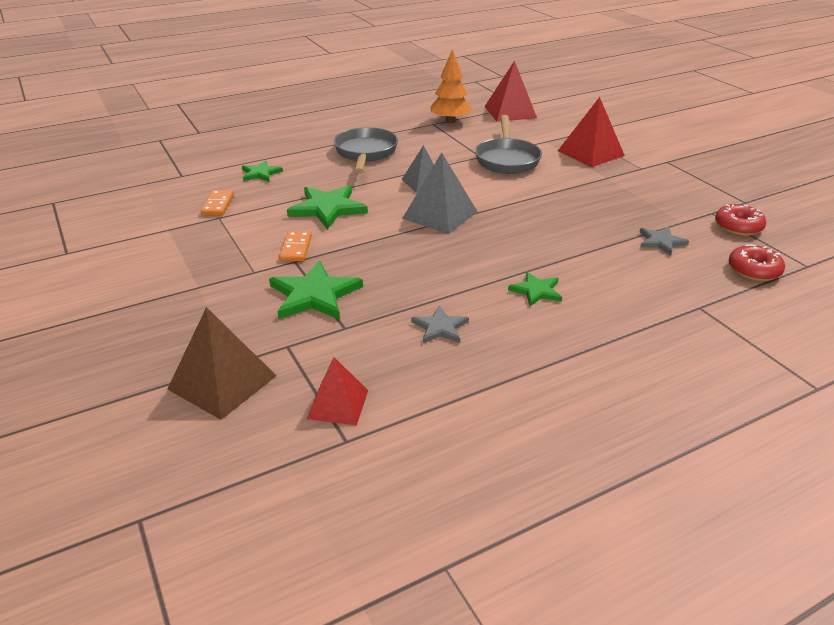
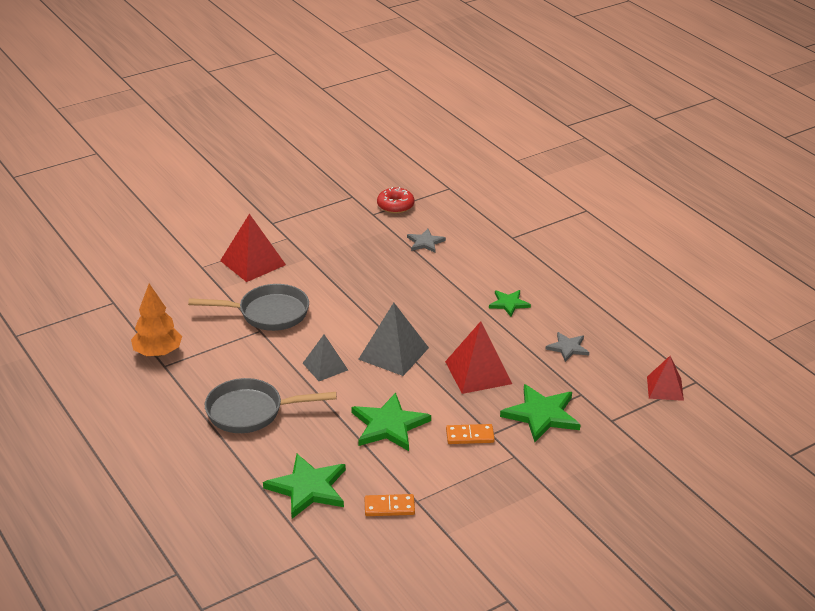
camera: 95 degrees left, 0 degrees up
brown pyramid [167,307,277,420] -> none
green star [242,160,283,182] -> green star [263,454,346,519], size x1.73
red pyramid [484,60,537,122] -> red pyramid moved to [445,321,512,394]
red donut [729,244,785,281] -> none

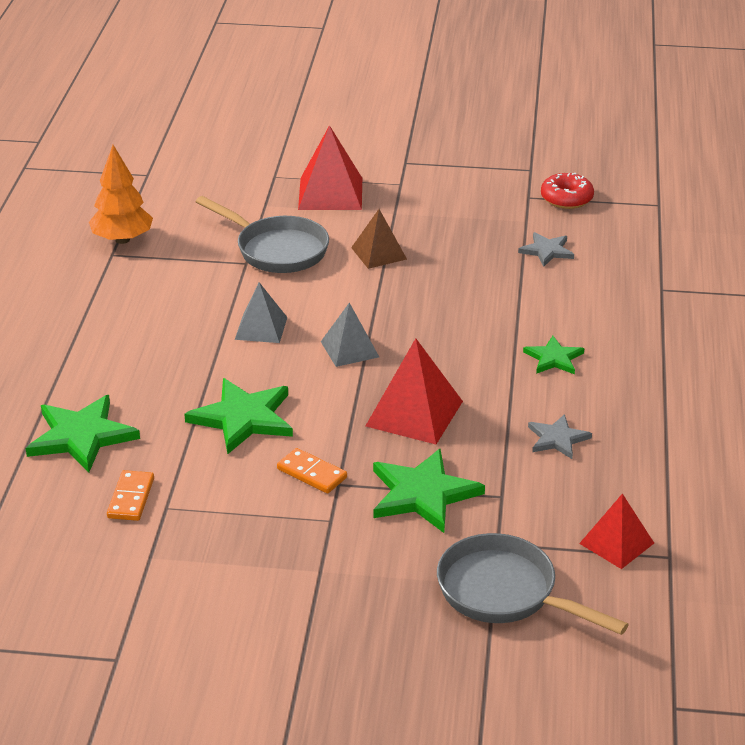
camera: 40 degrees right, 0 degrees up
grey pan [205,378,336,433] -> grey pan moved to [437,533,629,635]
grey pyramid [358,303,429,376] -> grey pyramid [321,303,379,367], size x0.64
orange domino [364,494,415,516] -> orange domino turned 60 degrees clockwise [107,470,154,521]
none -> brown pyramid [351,209,407,269]

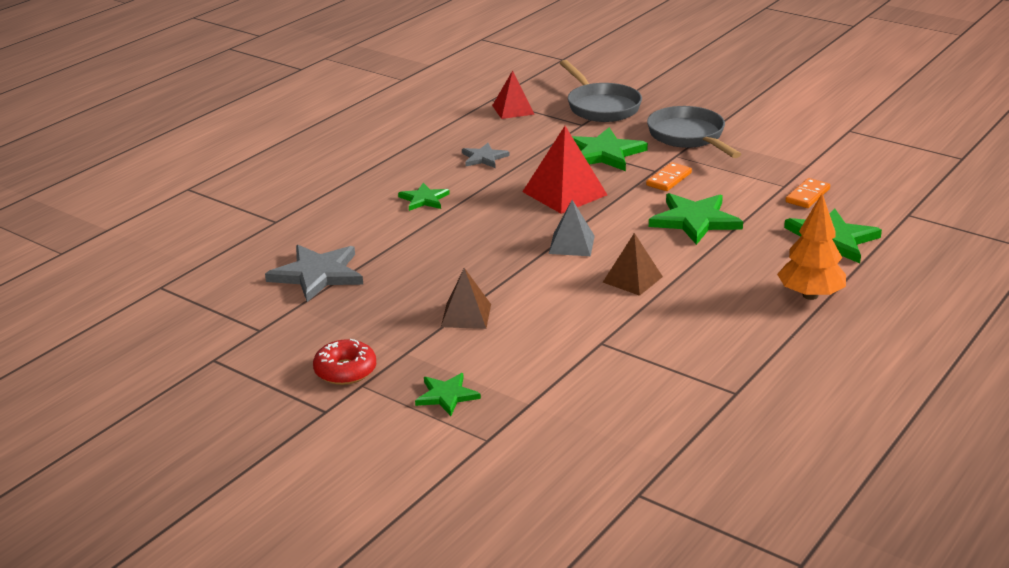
camera: 150 degrees left, 5 degrees down
orange tree [89,145,153,244] -> orange tree moved to [777,193,846,300]
grey pan [196,196,329,273] -> grey pan moved to [647,106,741,158]
grey pyramid [235,282,287,343] -> brown pyramid [603,233,663,296]
orange domino [277,448,347,493] -> orange domino turned 60 degrees clockwise [646,162,692,191]
red pyramid [298,125,362,210] -> green star [415,373,481,416]
grey star [518,232,574,267] -> grey star [265,245,363,302], size x1.73
red donut [541,173,594,209] -> red donut moved to [313,339,376,385]

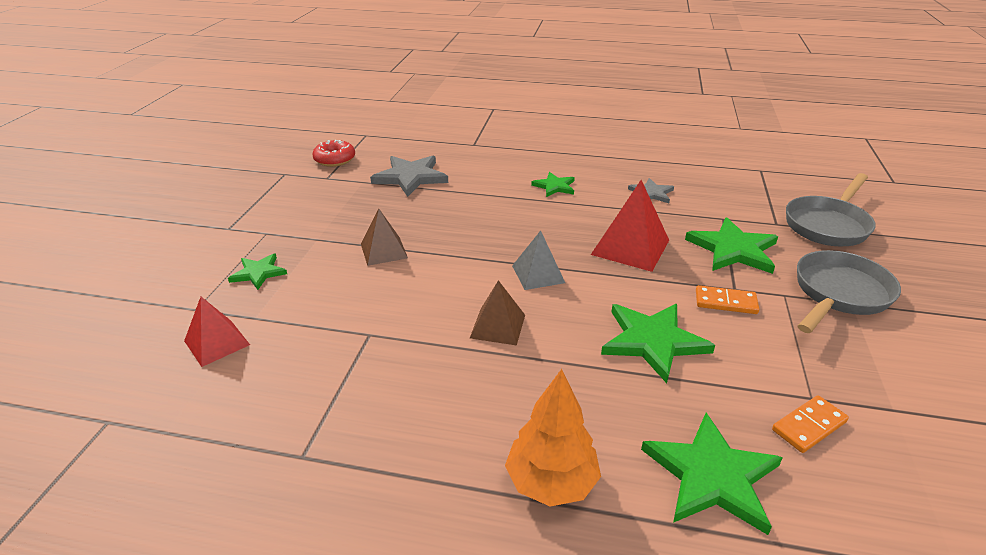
camera: 65 degrees right, 5 degrees up
red donut [313,339,376,385] -> red donut moved to [312,140,355,167]
red pyramid [492,70,535,119] -> red pyramid moved to [184,297,250,367]
orange domino [785,178,830,208] -> orange domino turned 45 degrees counterclockwise [772,395,849,453]

